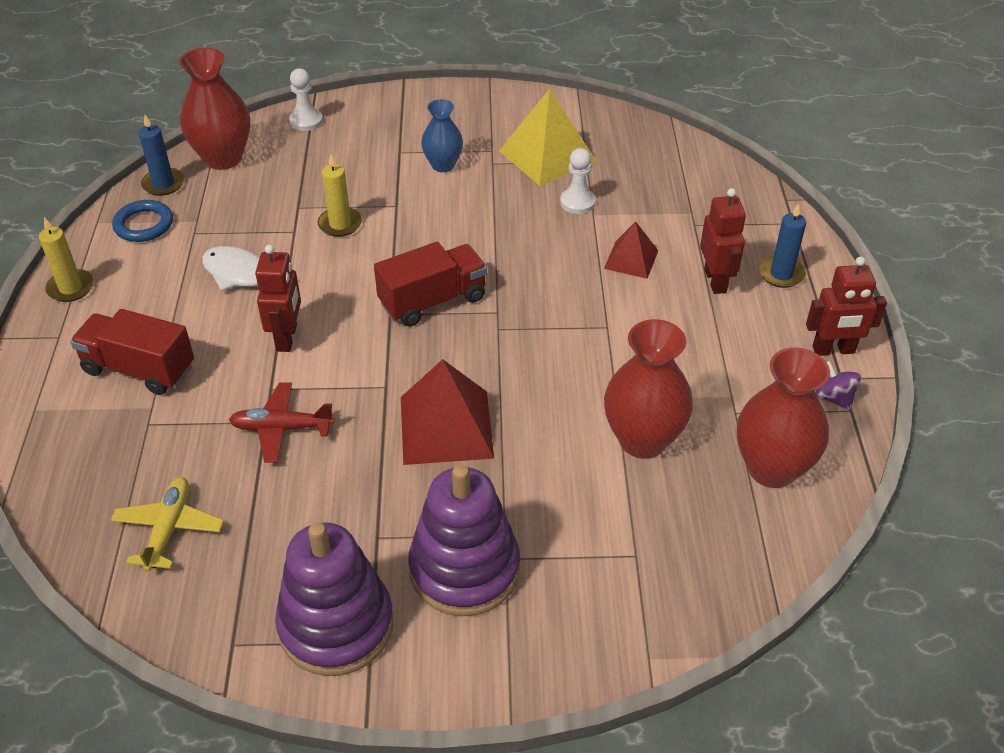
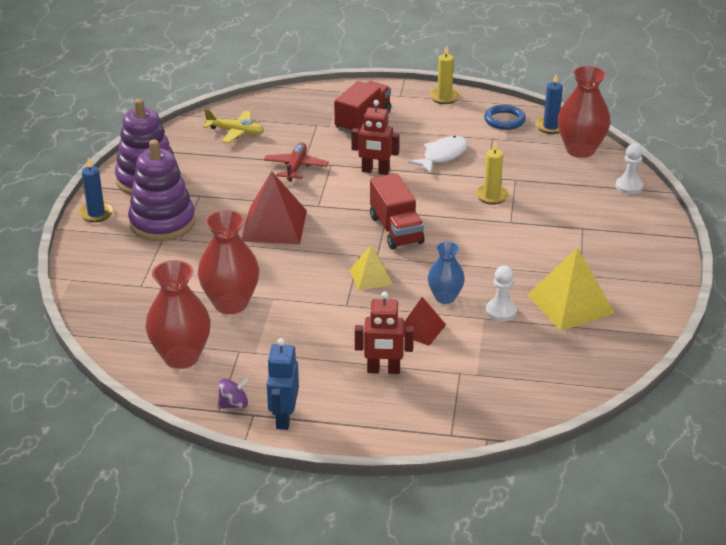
camera: 100 degrees right, 10 degrees down
blue vase [421,99,463,172] -> blue vase moved to [428,241,465,304]
blue candle [759,203,806,288] -> blue candle moved to [79,157,113,222]
red robot [806,257,887,356] -> blue robot [267,338,299,430]
none -> yellow pyramid [349,245,393,291]

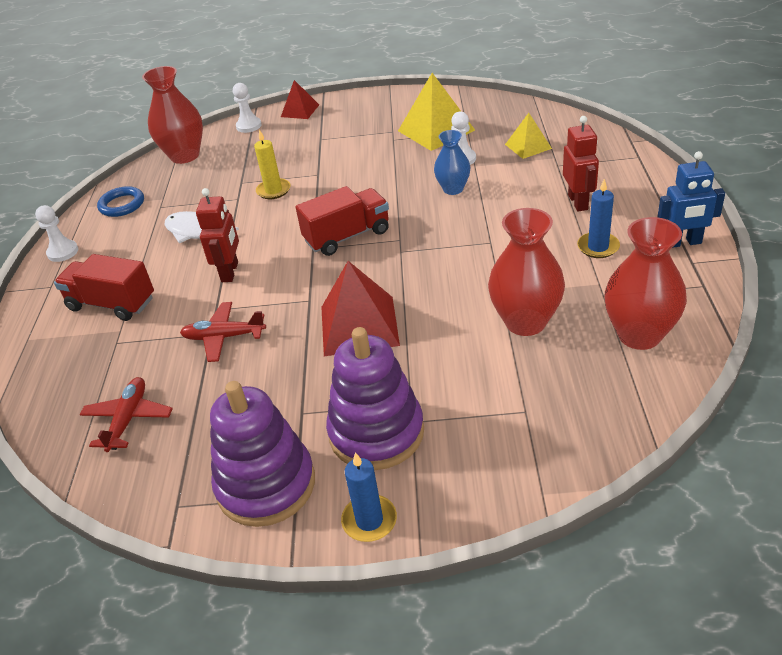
camera: 95 degrees left, 5 degrees up
yellow plane [203,109,264,143] -> red plane [80,377,173,452]
purple spinning top [218,378,249,409] -> none
yellow pyramid [349,245,393,291] -> yellow pyramid moved to [505,113,552,159]
red pyramid [404,297,446,346] -> red pyramid moved to [281,80,319,119]
yellow candle [429,45,460,104] -> white pawn [35,205,78,262]
blue candle [535,74,563,134] -> blue candle moved to [577,179,620,258]

